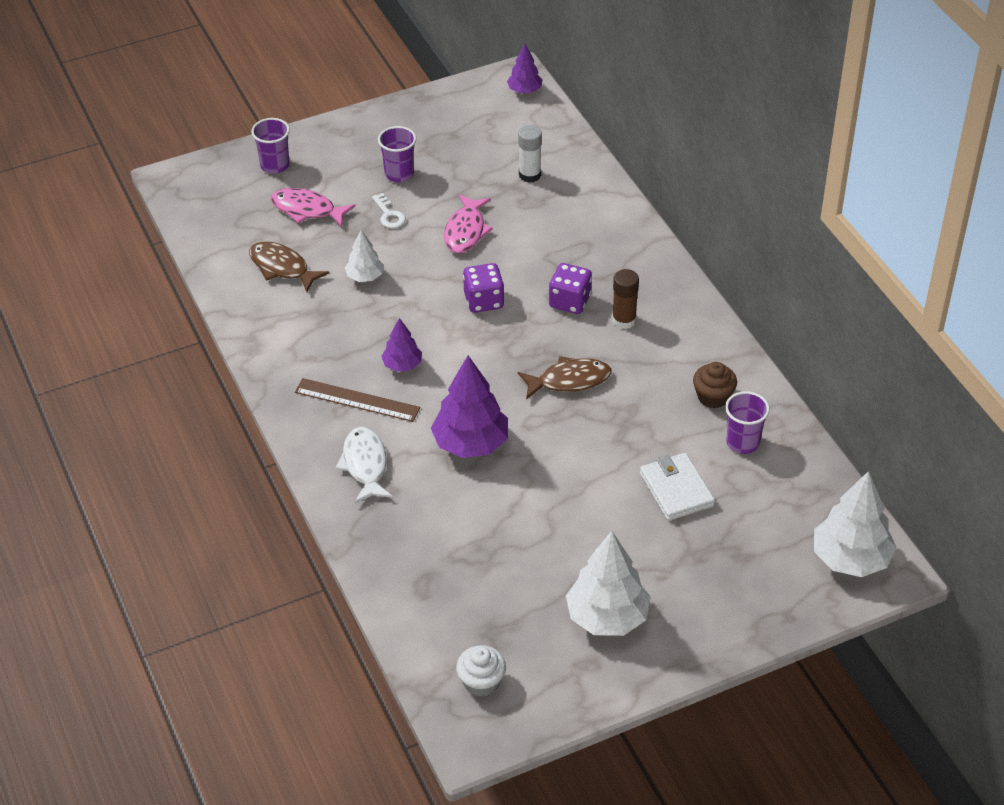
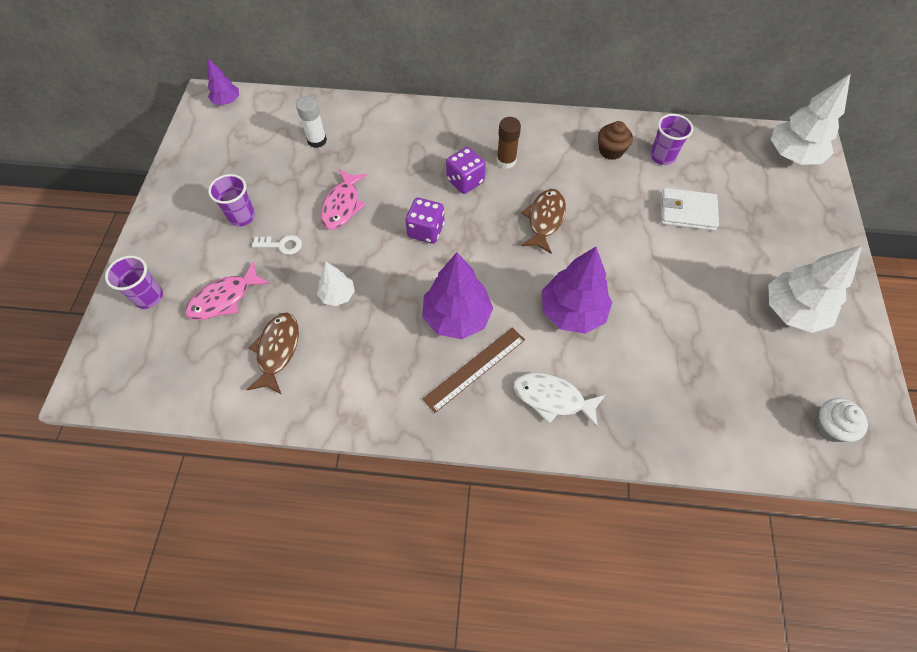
camera: 60 degrees left, 15 degrees up
brown fish [249,241,329,292] -> brown fish turned 120 degrees clockwise [246,313,299,395]
purple tree [381,318,422,372] -> purple tree [422,252,493,339], size x1.83
pink fish [444,194,493,253] -> pink fish turned 60 degrees clockwise [321,169,367,230]

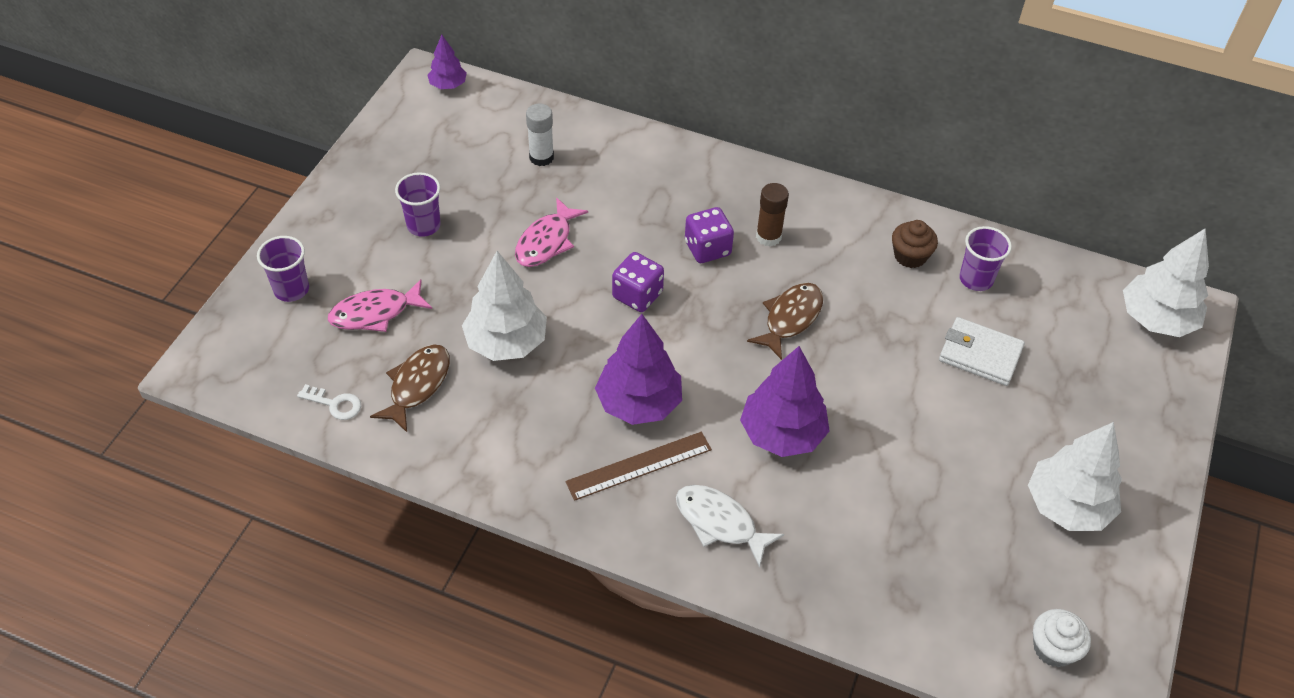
camera: 15 degrees right, 10 degrees down
white key [252,235,302,255] -> white key moved to [297,384,361,420]
white tree [317,262,355,306] -> white tree [462,251,547,361], size x1.83

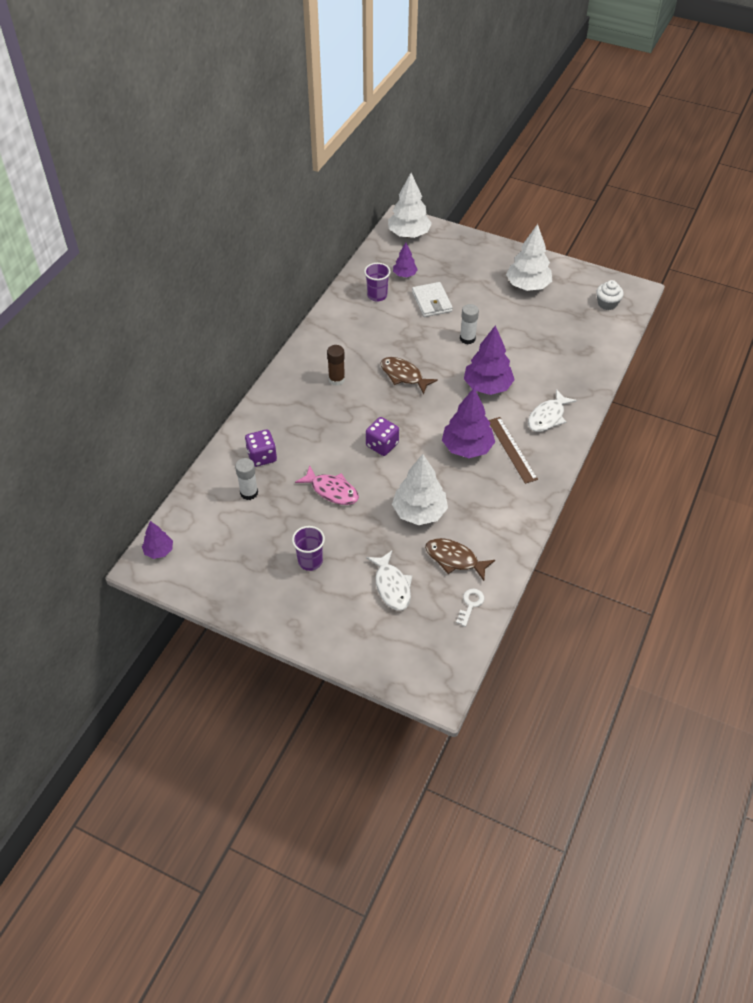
camera: 85 degrees left, 0 degrees up
purple cup [257,236,309,302] -> none
pink fish [328,279,432,332] -> white fish [366,551,412,611]
purple dice [685,207,734,263] -> purple dice moved to [245,429,277,467]
brown cupcake [892,220,938,268] -> none
white wallet [939,317,1025,386] -> white wallet turned 45 degrees counterclockwise [412,282,453,317]
none -> purple tree [393,243,418,277]
none -> white glue stick [460,304,479,344]

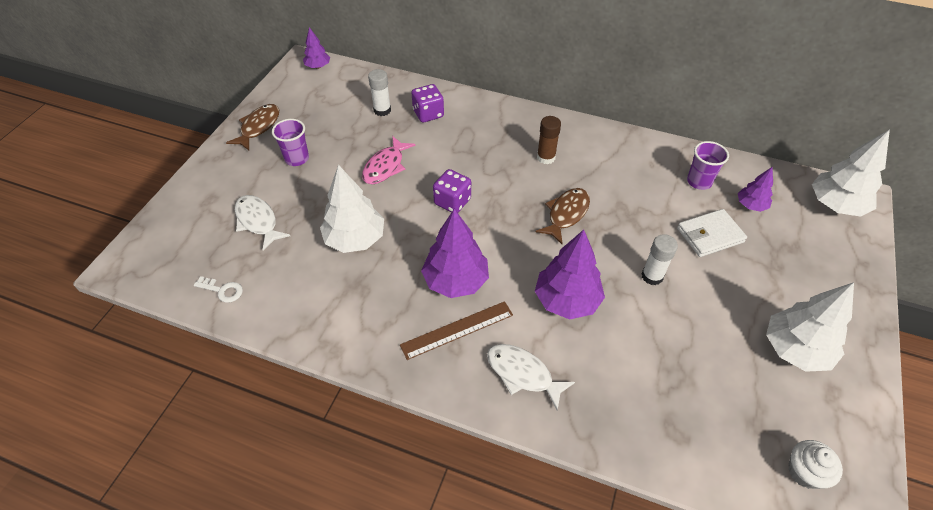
camera: 85 degrees right, 0 degrees up
white fish [366,551,412,611] -> white fish turned 75 degrees clockwise [235,195,290,251]
brown fish [425,538,495,581] -> brown fish moved to [226,104,279,150]

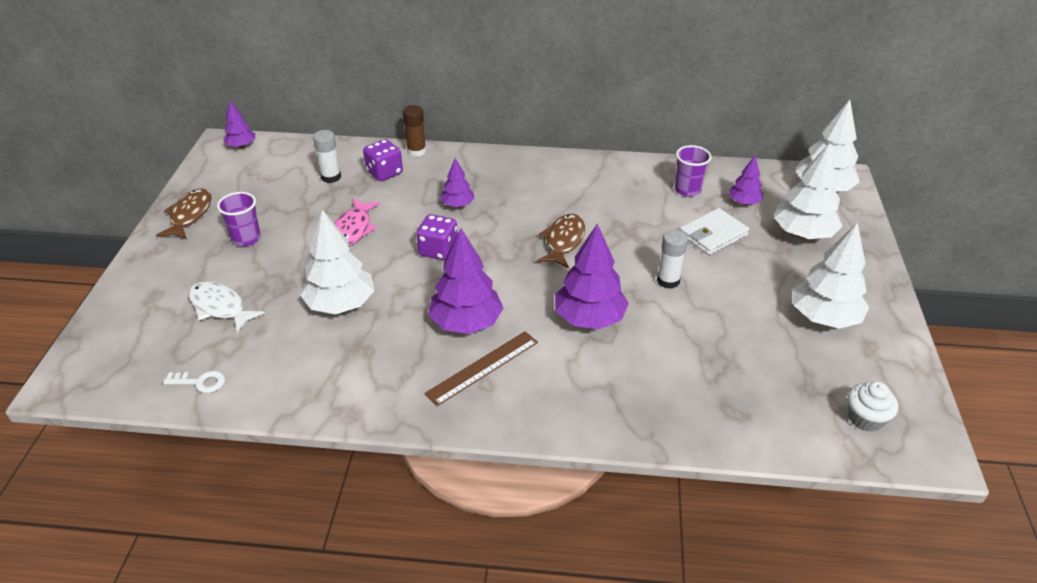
camera: 15 degrees left, 10 degrees down
white fish [487,344,575,410] -> none
brown glue stick [537,116,561,164] -> brown glue stick moved to [403,105,426,157]
none -> purple tree [440,158,475,207]
none -> white tree [774,142,843,239]

